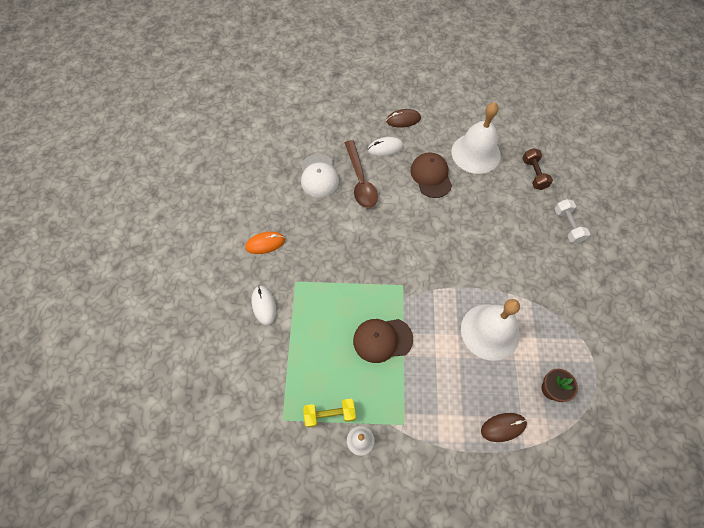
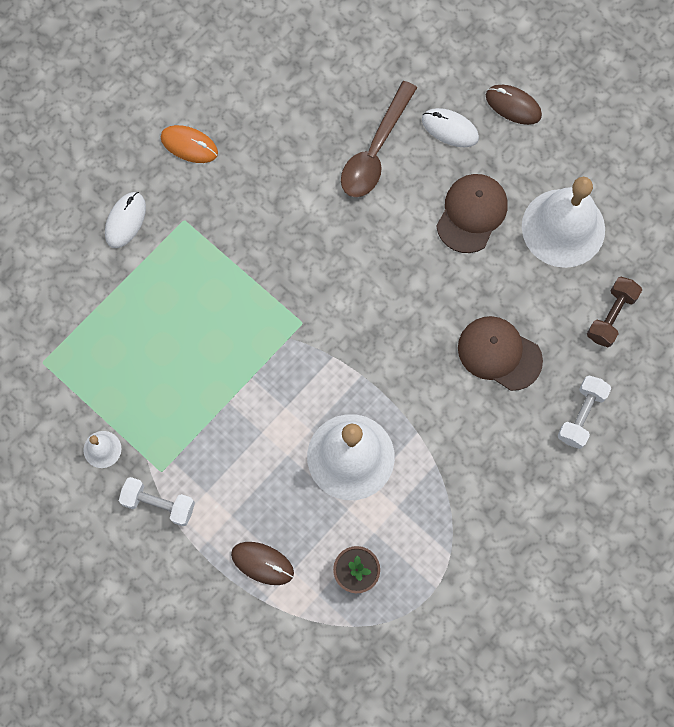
camera: 40 degrees right, 10 degrees up
white cap [301,154,339,198] -> none
yellow dumbbell [303,399,356,428] -> none
brown cap [353,319,413,363] -> brown cap moved to [458,316,543,391]
none -> white dumbbell [119,477,195,526]

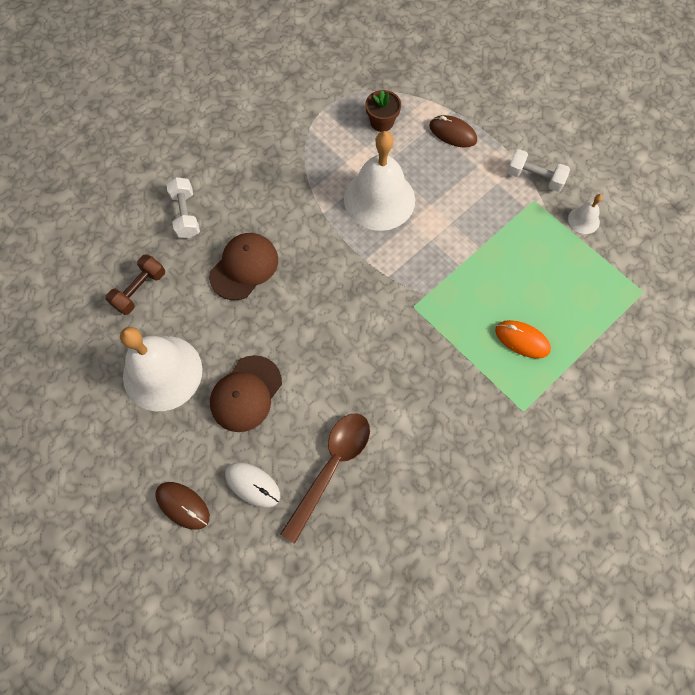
camera: 175 degrees left, 5 degrees down
white mouse [105,192,146,248] -> none
orange mouse [161,125,218,163] -> orange mouse moved to [495,320,551,359]
brown cap [458,316,543,391] -> brown cap turned 90 degrees counterclockwise [209,233,278,300]
white dumbbell [558,375,611,449] -> white dumbbell turned 45 degrees counterclockwise [166,177,200,238]

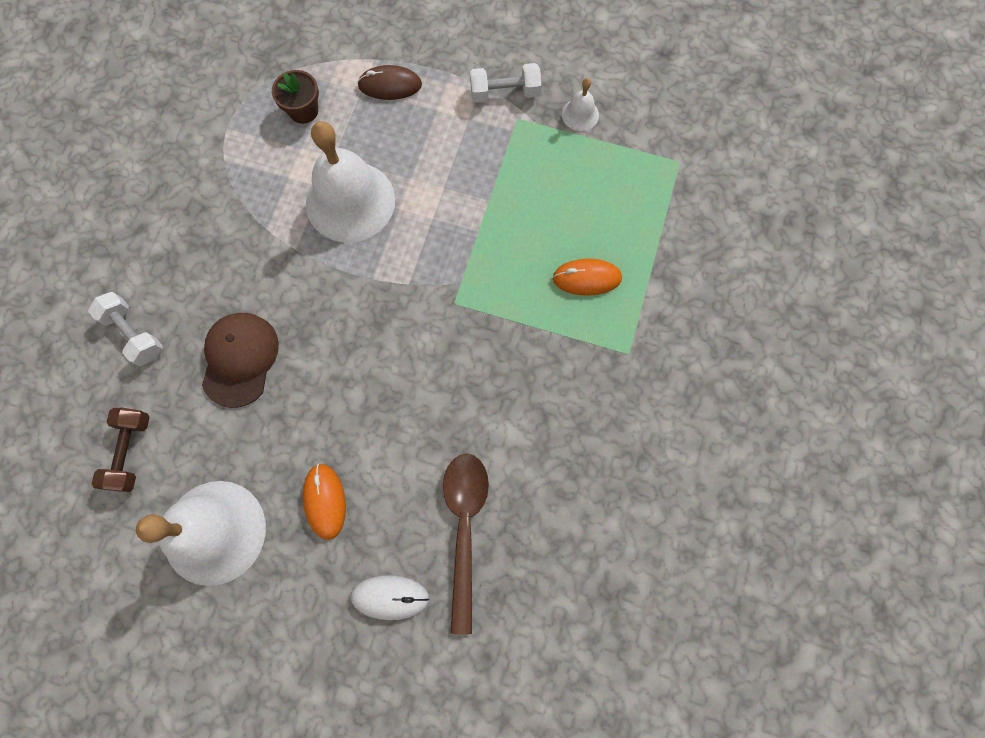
camera: 30 degrees left, 5 degrees up
brown mouse [155,482,210,530] -> none
brown cap [210,355,282,432] -> orange mouse [303,463,346,540]

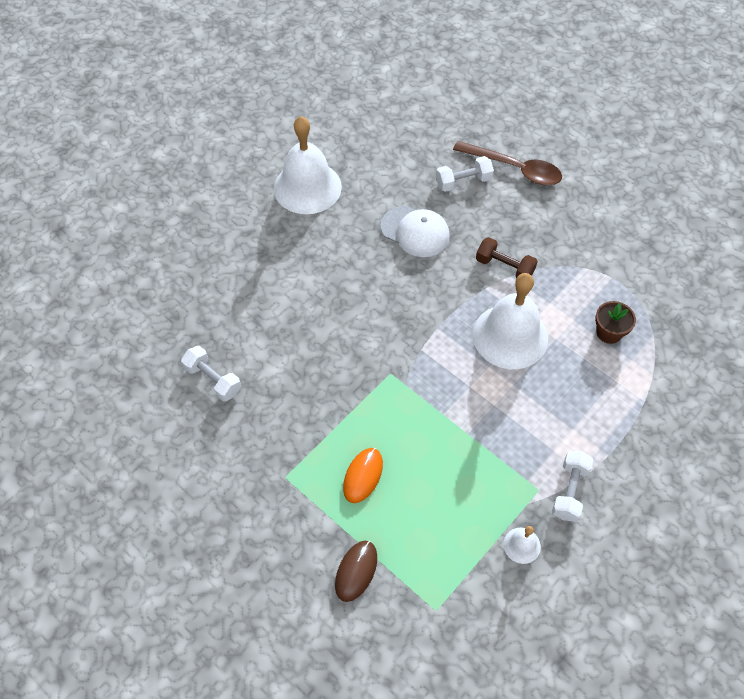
camera: 115 degrees right, 15 degrees down
brown dumbbell [92,408,150,492] -> brown dumbbell moved to [476,237,538,278]
brown cap [202,313,279,408] -> white cap [380,206,450,257]
orange mouse [303,463,346,540] -> none
white mouse [351,575,429,620] -> none
brown mouse [357,65,422,100] -> brown mouse moved to [335,541,377,602]
brown spoon [443,454,489,635] -> brown spoon moved to [453,141,562,185]
none -> white dumbbell [181,346,241,401]

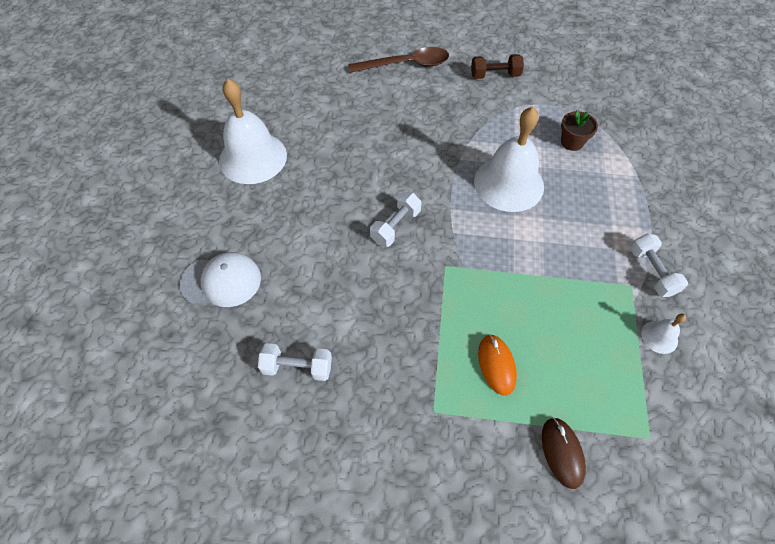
camera: 35 degrees left, 0 degrees up
white cap [380,206,450,257] -> white cap moved to [180,252,261,307]
white dumbbell [436,156,494,192] -> white dumbbell moved to [370,192,421,247]
brown dumbbell [476,237,538,278] -> brown dumbbell moved to [471,54,524,79]

